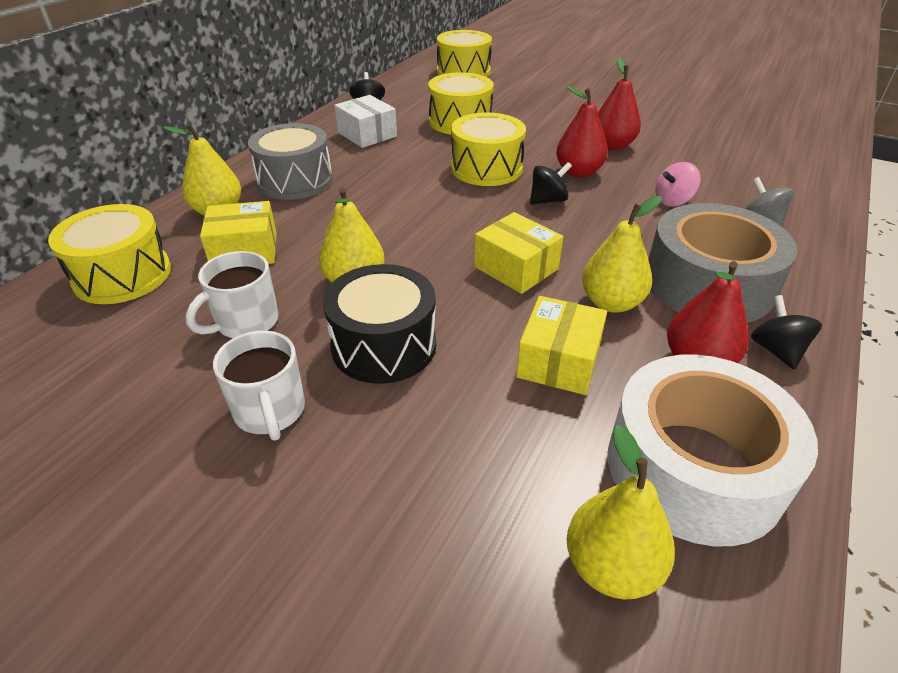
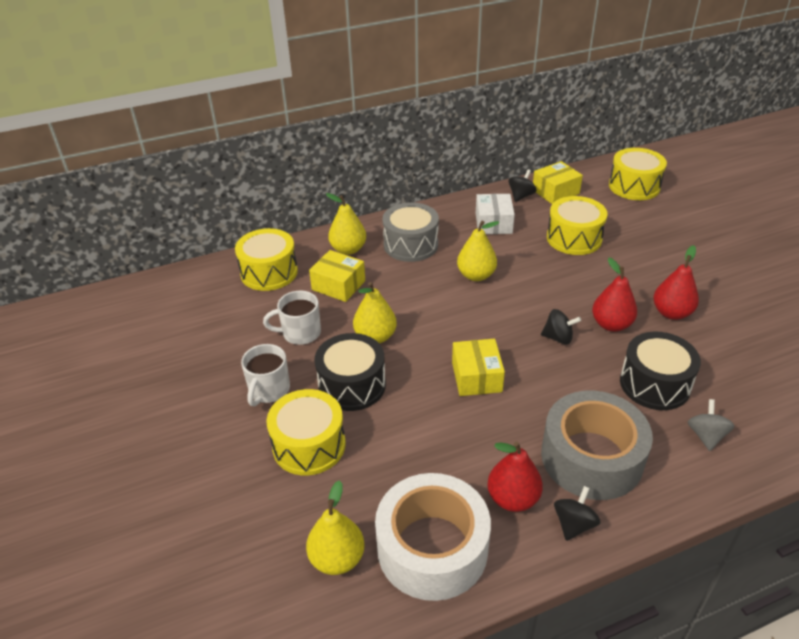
camera: 40 degrees right, 0 degrees up
yellow drum [451,112,526,186] -> yellow drum moved to [266,389,346,475]
yellow box [516,296,607,395] -> yellow box moved to [533,161,583,204]
yellow pear [582,196,662,313] -> yellow pear moved to [457,221,499,281]
pink spinning top [655,162,701,207] -> black drum [620,331,701,410]

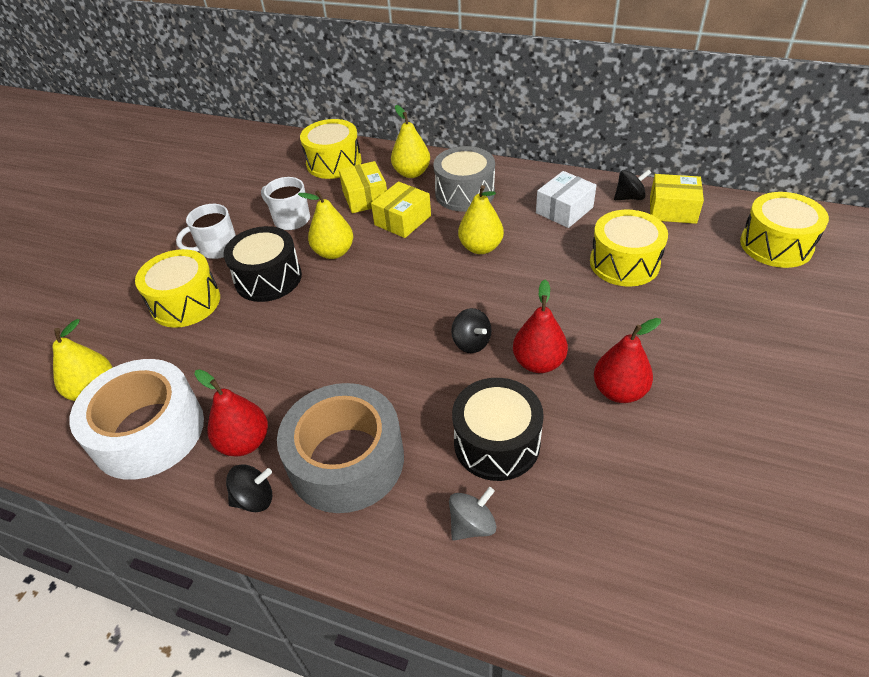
camera: 45 degrees right, 5 degrees up
yellow box [452,339,505,396] -> yellow box moved to [371,182,431,238]

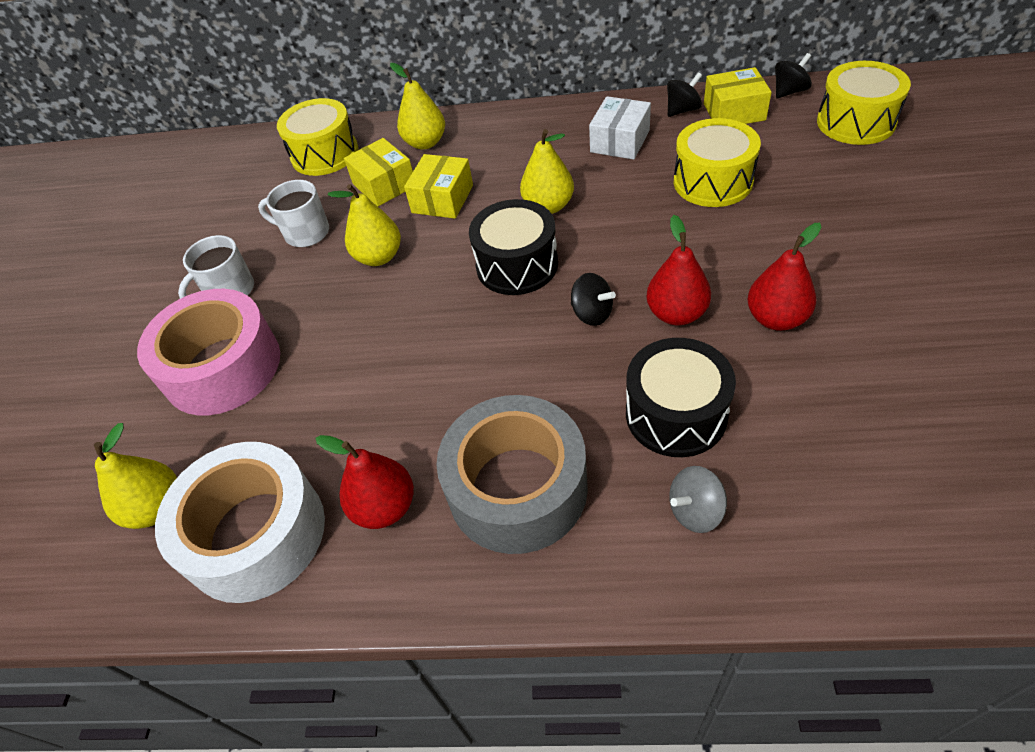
camera: 15 degrees left, 5 degrees up
yellow drum [135,249,220,328] -> pink tape [137,289,280,415]
black drum [223,226,302,302] -> black drum moved to [469,199,558,295]
black spinning top [226,464,272,512] -> black spinning top moved to [775,53,812,98]
grey drum [433,146,495,212] -> none
grey spinning top [449,487,496,541] -> grey spinning top turned 150 degrees counterclockwise [669,466,727,533]

